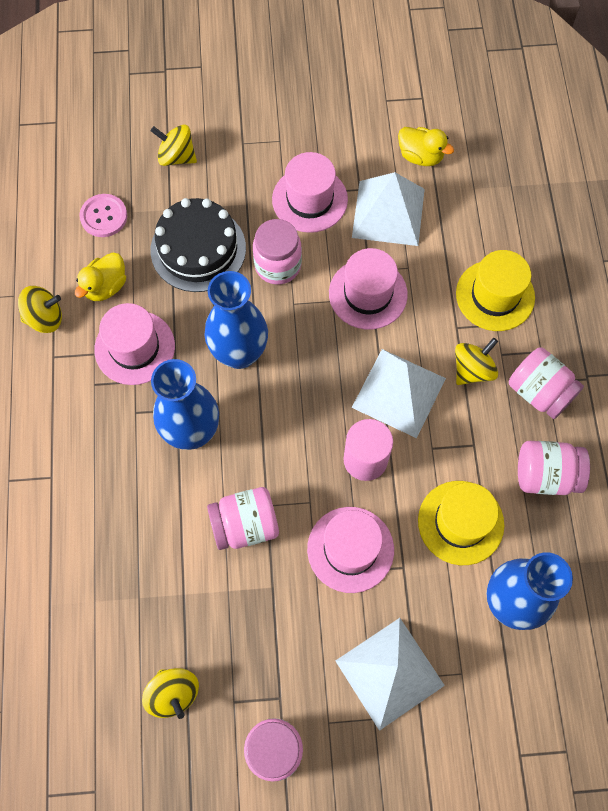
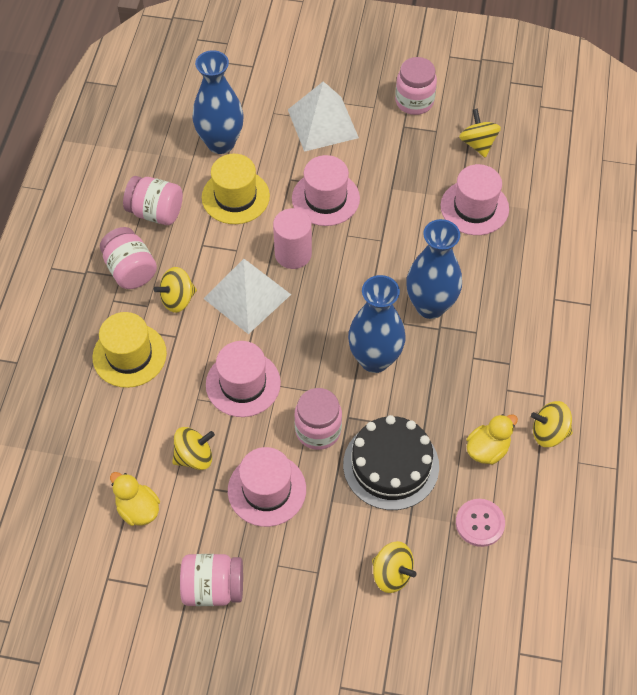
camera: 165 degrees left, 10 degrees down
pink hat [94,303,175,385] -> pink hat moved to [441,164,509,235]
pink jar [207,487,279,550] -> pink jar moved to [180,554,243,606]
white pyramid [352,172,425,246] -> yellow spinning top [172,427,215,470]

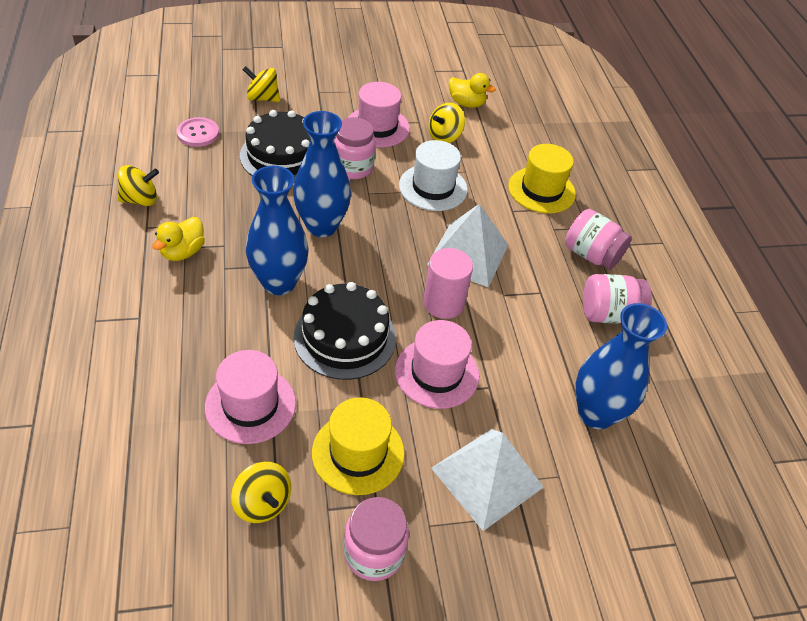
camera: 155 degrees right, 10 degrees down
yellow spinning top [154,267,197,313] -> none
pink jar [180,554,243,606] -> none
yellow hat [202,154,270,224] -> yellow hat moved to [312,397,405,495]
pink hat [206,341,281,417] -> white hat [399,140,468,211]
yellow duck [467,414,518,465] -> yellow duck moved to [153,217,205,261]
none -> black cake [294,282,396,380]

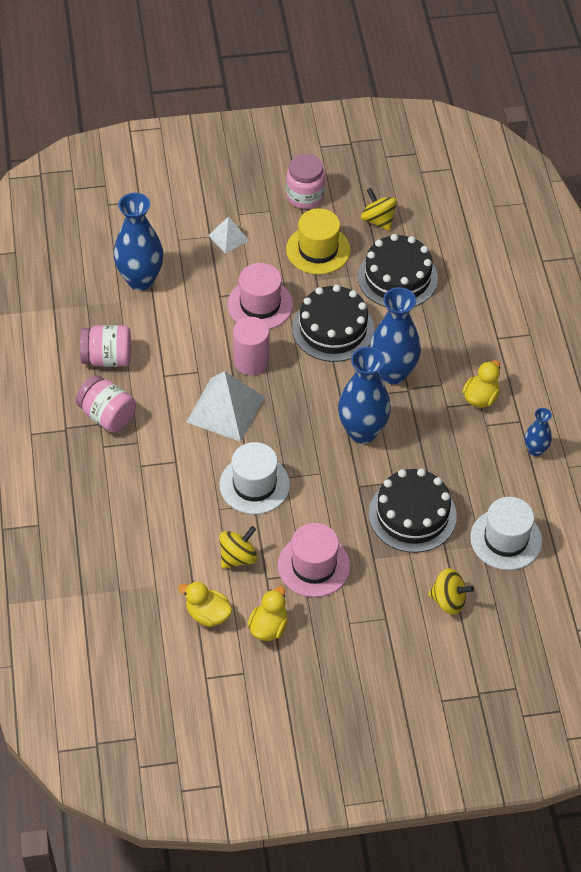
camera: 175 degrees left, 5 degrees up
yellow spinning top [117,165,159,206] -> blue vase [525,408,552,457]
pink button [177,117,219,147] -> white hat [470,497,542,570]
pink hat [205,350,296,444] -> black cake [358,234,438,307]
pink jar [334,117,376,179] -> none
white pyramid [431,429,544,531] -> white pyramid [208,217,249,254], size x0.54
yellow hat [508,144,576,214] -> none
none -> yellow duck [247,586,288,641]

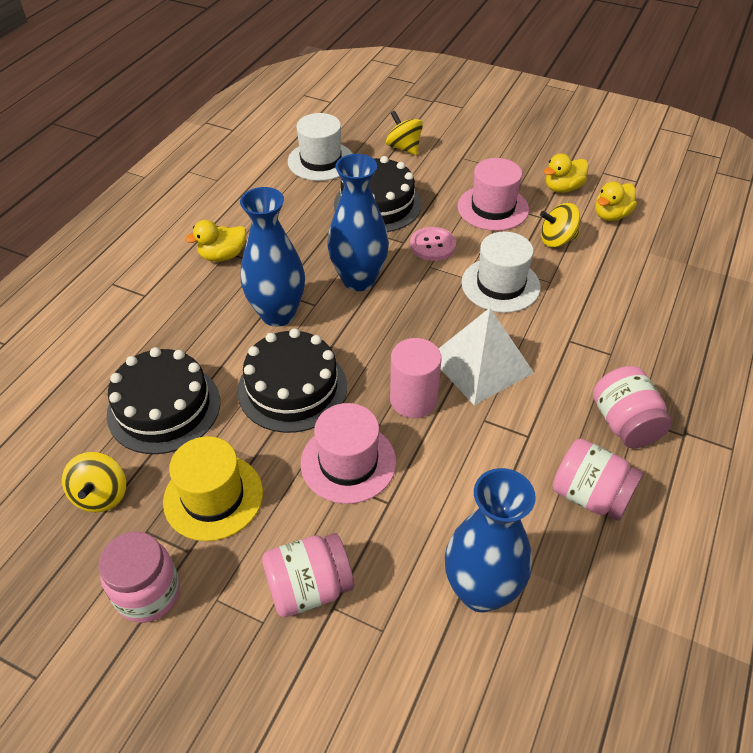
camera: 145 degrees left, 5 degrees down
yellow duck [178,581,232,627] -> yellow duck turned 75 degrees clockwise [595,182,637,221]
white pyramid [208,217,249,254] -> pink jar [262,533,354,617]
blue vase [525,408,552,457] -> none
none -> pink button [410,227,456,261]

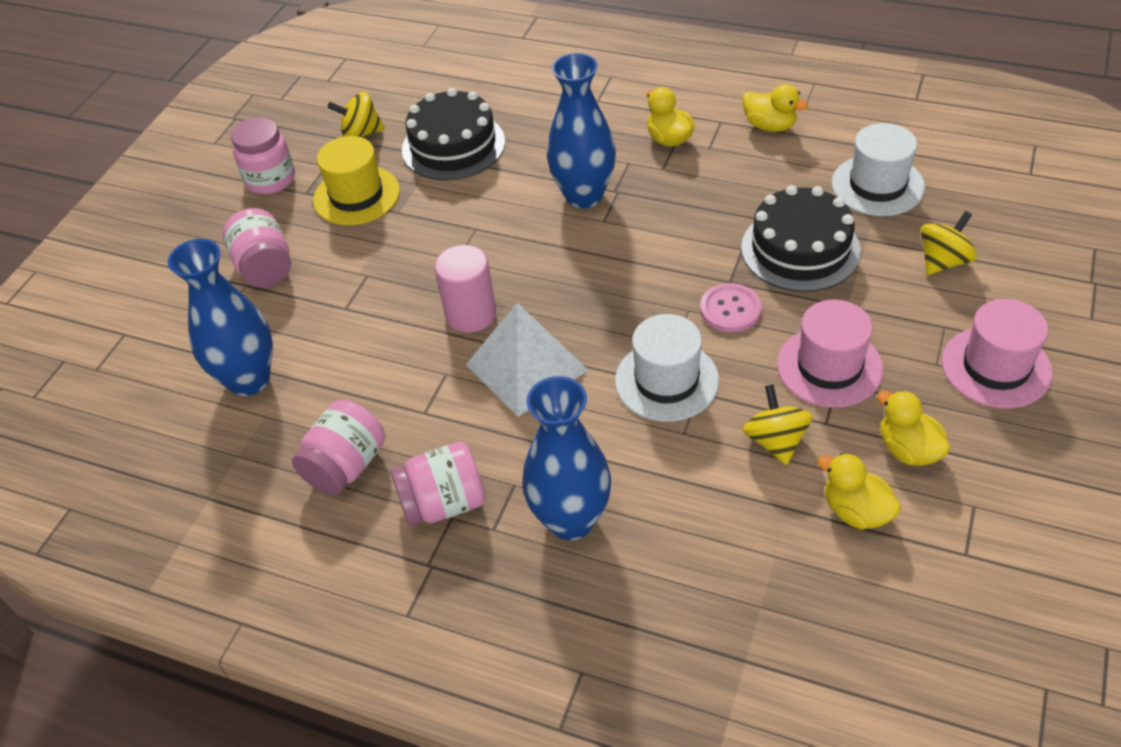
camera: 90 degrees right, 0 degrees up
black cake [237,328,347,433] -> none
pink hat [301,403,396,504] -> pink hat moved to [942,299,1052,408]
blue vase [327,154,389,291] -> blue vase moved to [522,376,611,540]
none -> yellow duck [742,84,808,132]

